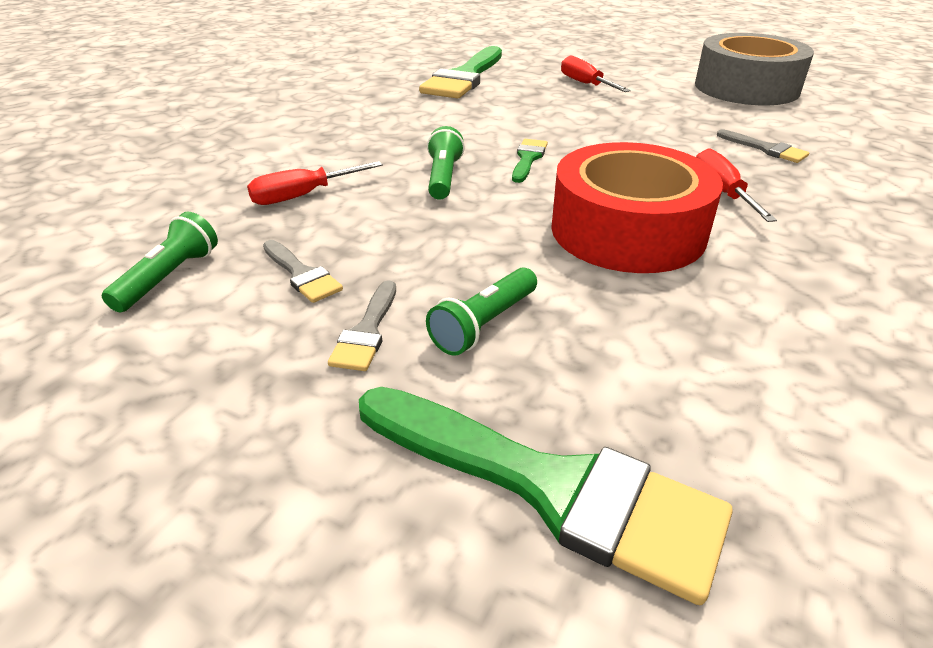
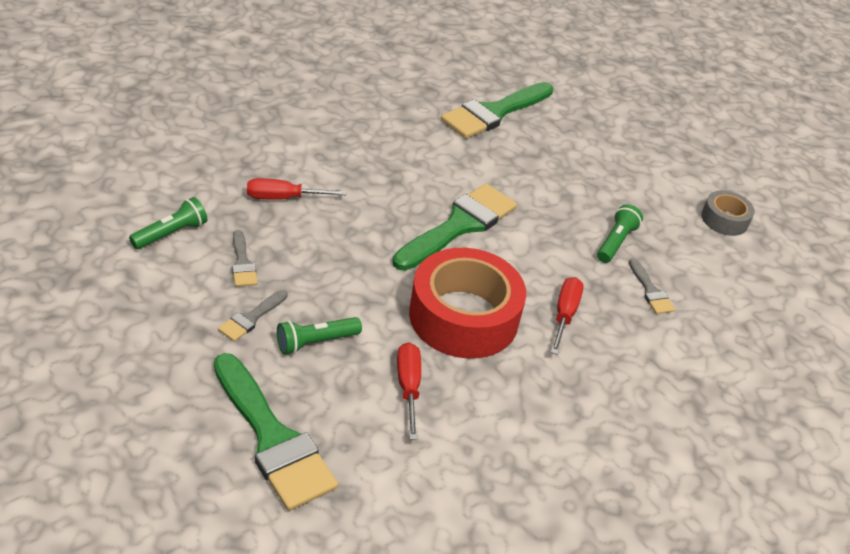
camera: 20 degrees right, 5 degrees up
green flashlight [427,126,465,200] -> green flashlight moved to [597,204,643,263]
green brush [512,139,548,183] -> green brush [392,184,517,271], size x2.15
red screwdriver [561,56,631,92] -> red screwdriver moved to [397,342,421,440]
grey tape [695,33,814,105] -> grey tape [701,190,755,236], size x0.50

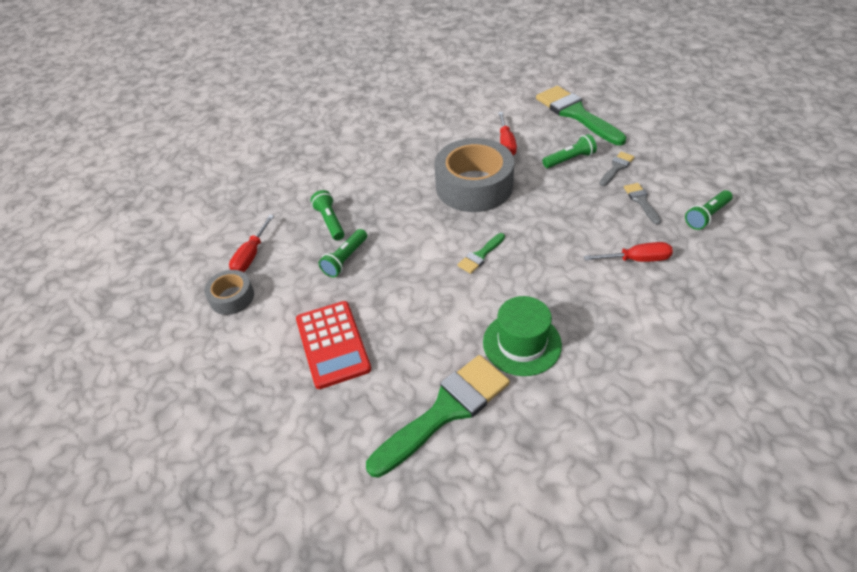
camera: 170 degrees left, 5 degrees up
green brush [392,184,517,271] -> green brush [457,233,505,274], size x0.47
red tape [409,248,526,359] -> grey tape [435,138,514,212]
red screwdriver [551,277,584,355] -> red screwdriver moved to [229,215,274,272]
grey brush [629,258,675,314] -> green flashlight [311,190,344,241]
none -> red calculator [296,301,371,389]
none -> green hat [483,296,562,376]

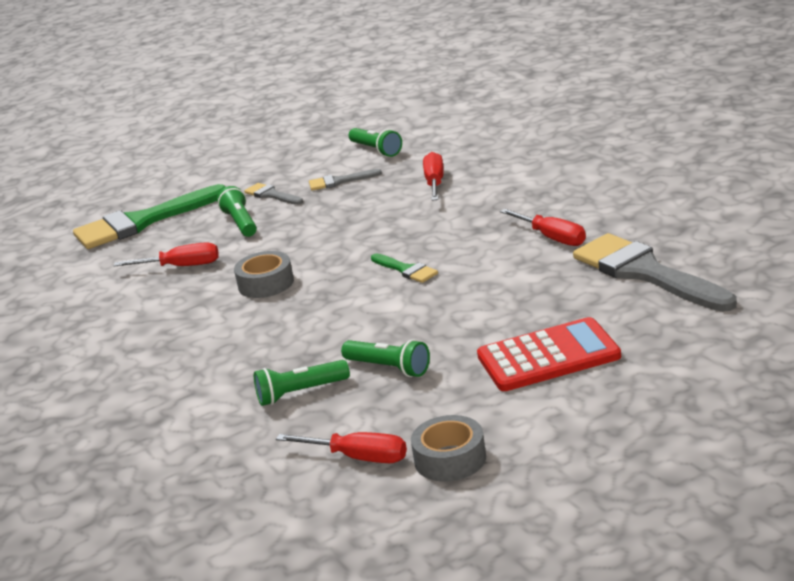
camera: 85 degrees left, 20 degrees down
green brush [366,355,510,478] -> grey brush [573,233,737,312]
grey tape [435,138,514,212] -> grey tape [234,251,294,298], size x0.50
green hat [483,296,562,376] -> red screwdriver [500,209,586,246]

